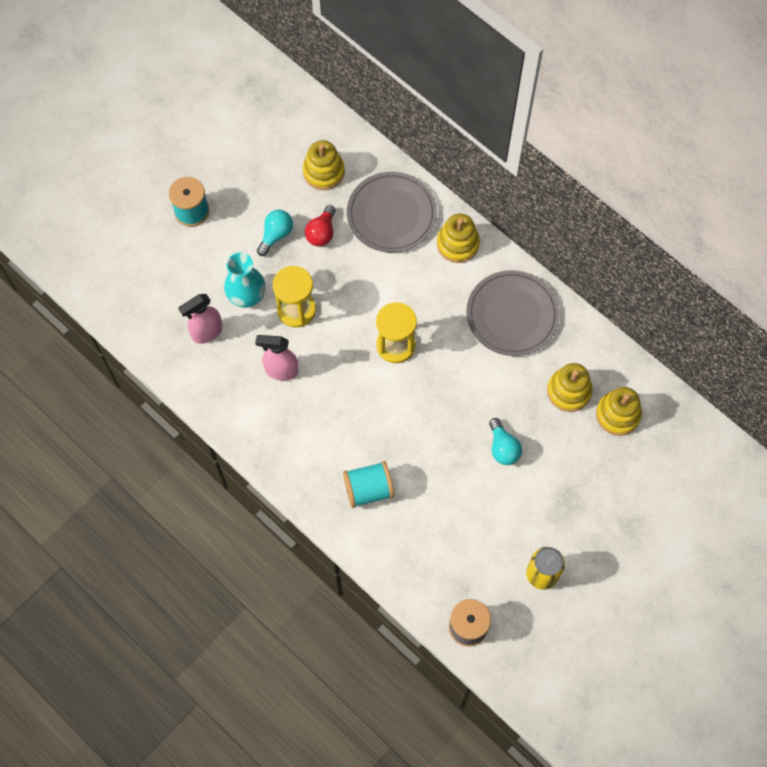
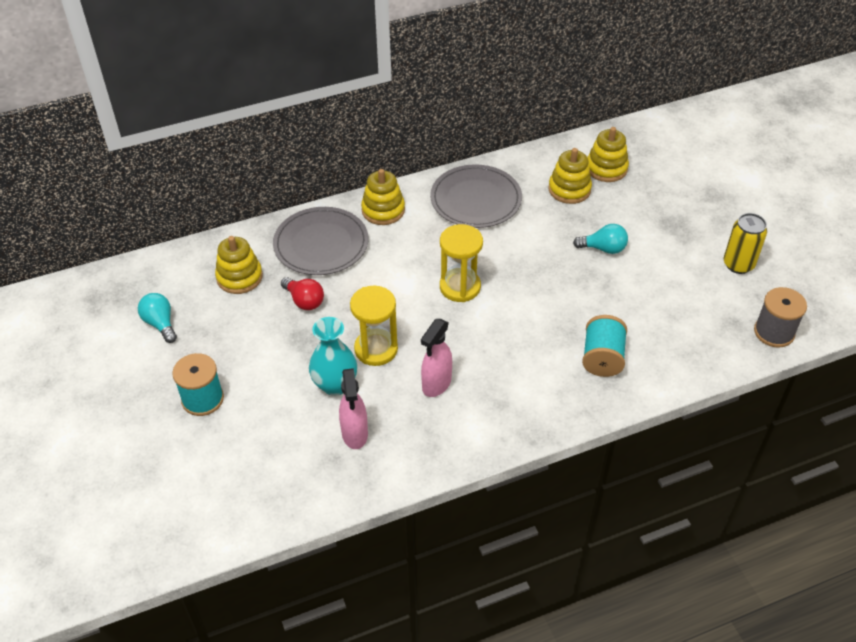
camera: 65 degrees left, 20 degrees down
turquoise light bulb [257,210,293,256] -> turquoise light bulb moved to [138,293,177,343]

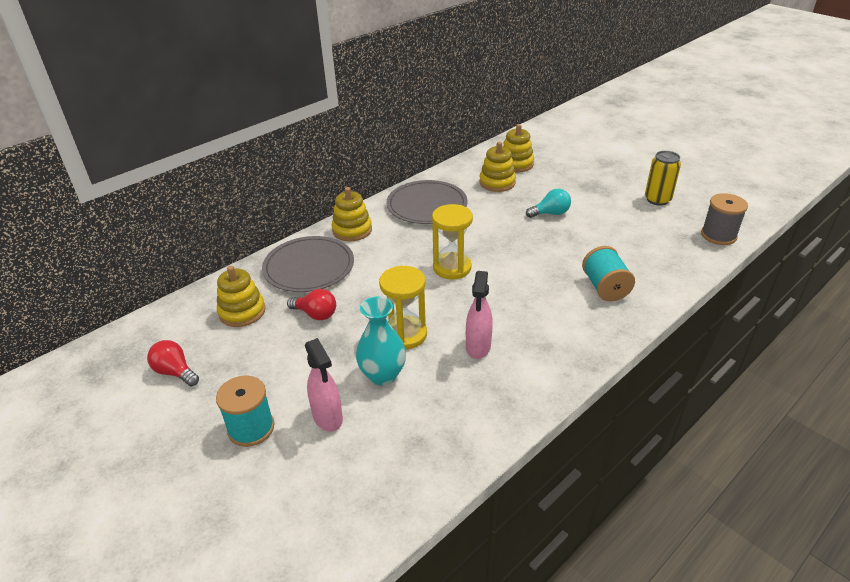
camera: 20 degrees left, 10 degrees down
turquoise light bulb [138,293,177,343] -> red light bulb [147,340,199,386]
pink spray bottle [339,368,368,449] -> pink spray bottle moved to [305,338,343,432]

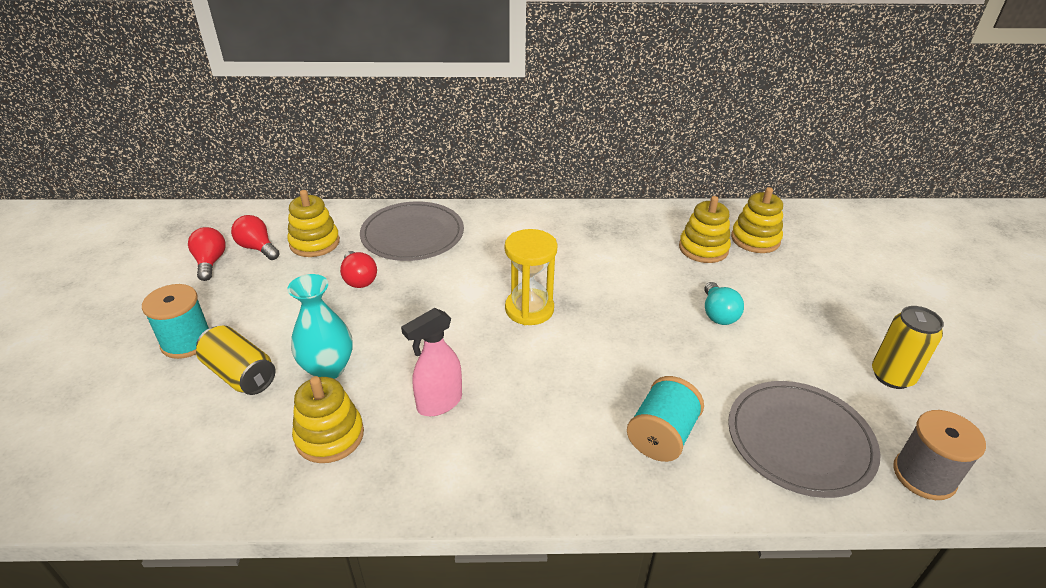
camera: 40 degrees right, 0 degrees up
pink spray bottle [305,338,343,432] -> yellow can [196,326,276,395]
yellow stacking toy [331,187,372,241] -> yellow stacking toy moved to [292,376,364,463]
yellow hourglass [379,266,427,349] -> none
grey plate [386,180,467,224] -> grey plate moved to [728,381,881,498]
turquoise light bulb [526,189,571,218] -> turquoise light bulb turned 60 degrees clockwise [704,282,744,325]
none -> red light bulb [231,215,279,260]

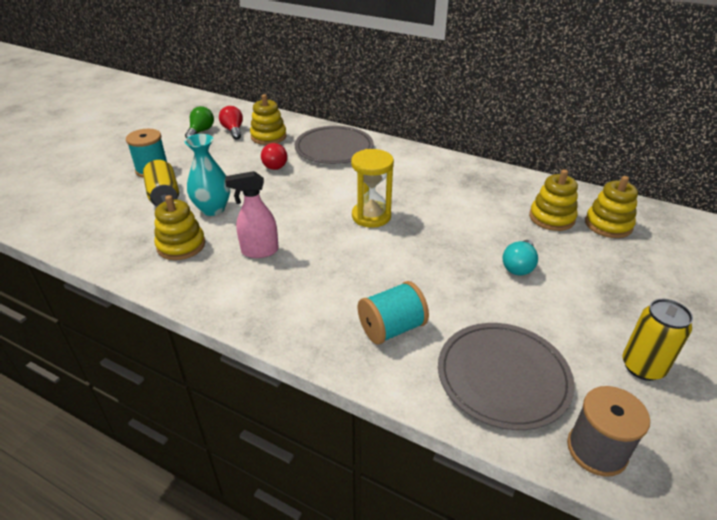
camera: 30 degrees right, 0 degrees up
red light bulb [188,227,226,281] -> green light bulb [185,106,214,138]

